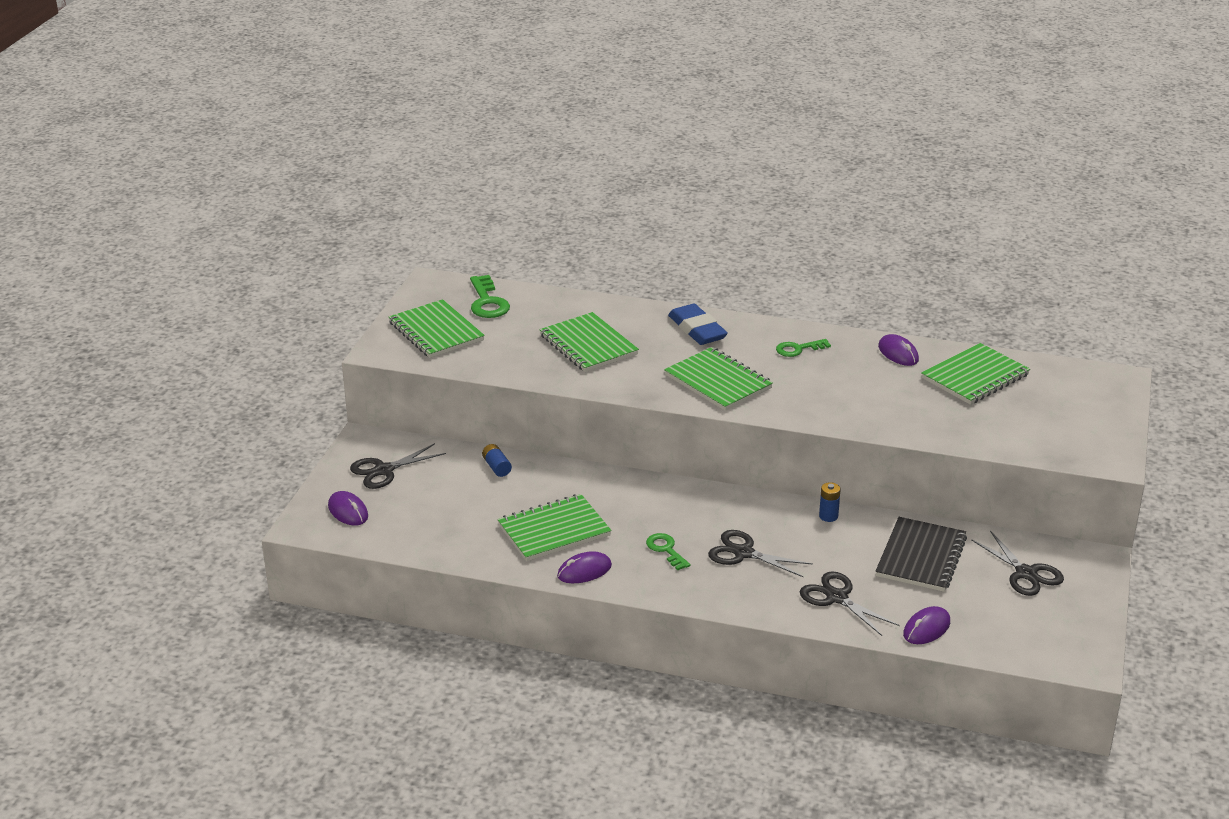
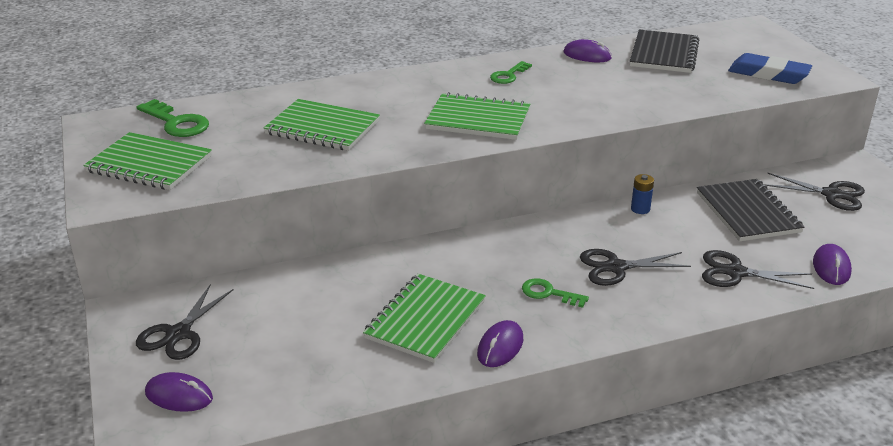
camera: 35 degrees left, 0 degrees up
blue battery [482,444,512,477] -> none
blue eraser [668,304,728,345] -> blue eraser moved to [728,53,812,84]
green notebook [921,343,1030,405] -> black notebook [630,30,699,73]

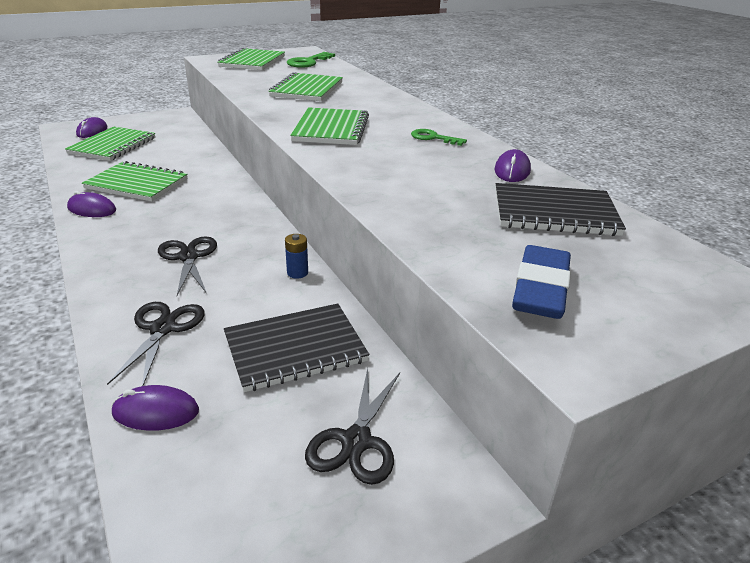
camera: 80 degrees right, 0 degrees up
black scissors [136,285,234,360] -> none
green key [522,278,589,308] -> none
none -> green notebook [65,127,155,161]

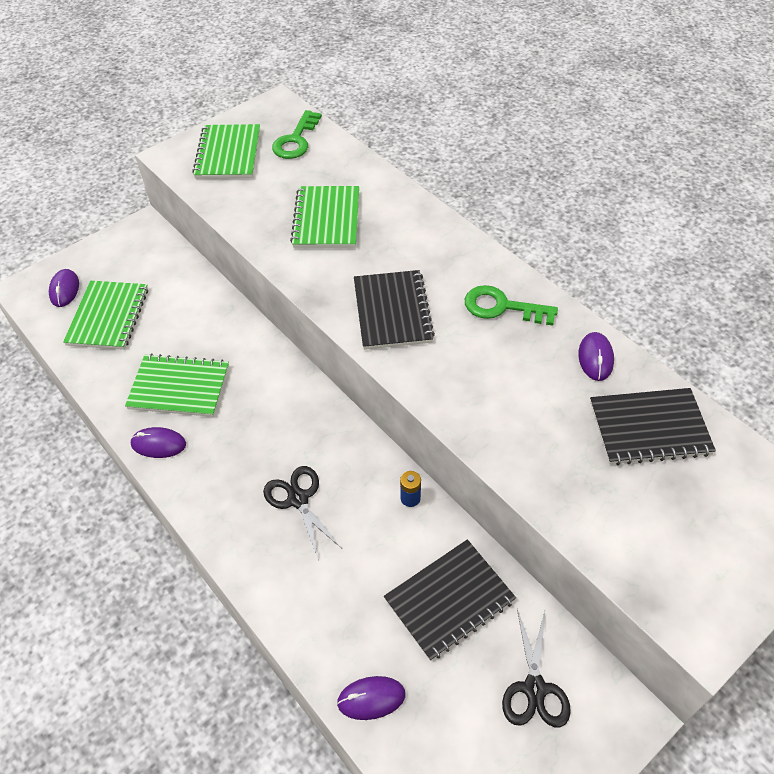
camera: 10 degrees left, 20 degrees up
black scissors [107,302,205,386] -> none
green notebook [290,107,369,145] -> black notebook [354,270,435,350]
green key [411,129,467,146] -> green key [465,285,558,326], size x1.54
blue eraser [512,245,571,319] -> none

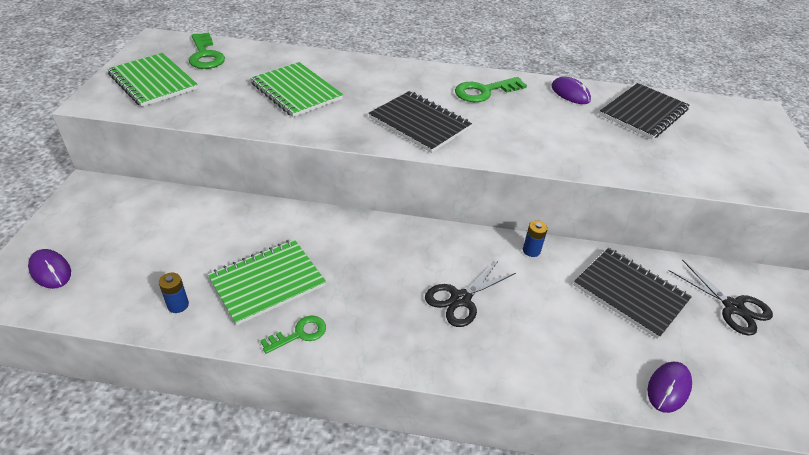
camera: 45 degrees left, 10 degrees down
green notebook [63,281,148,350] -> none
purple mouse [130,427,186,458] -> green key [260,316,326,354]
black scissors [263,466,341,561] -> black scissors turned 60 degrees counterclockwise [425,260,516,327]
black notebook [384,539,516,661] -> black notebook turned 60 degrees counterclockwise [574,248,692,339]
none -> blue battery [159,273,189,313]

